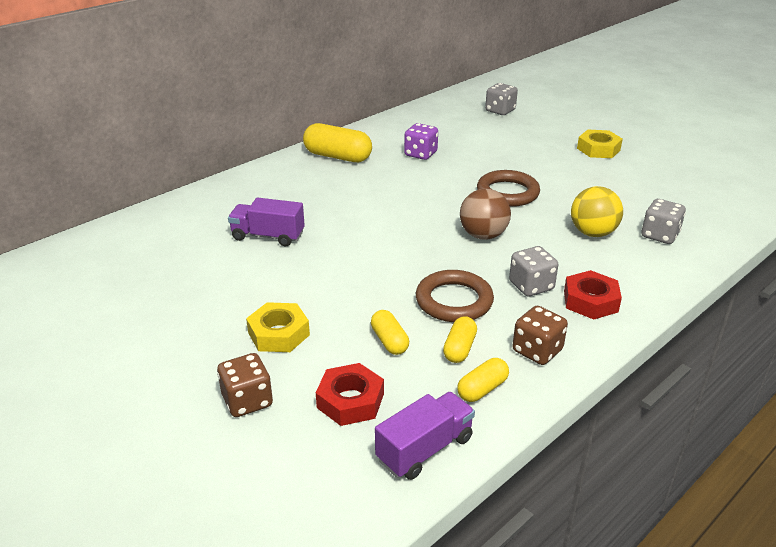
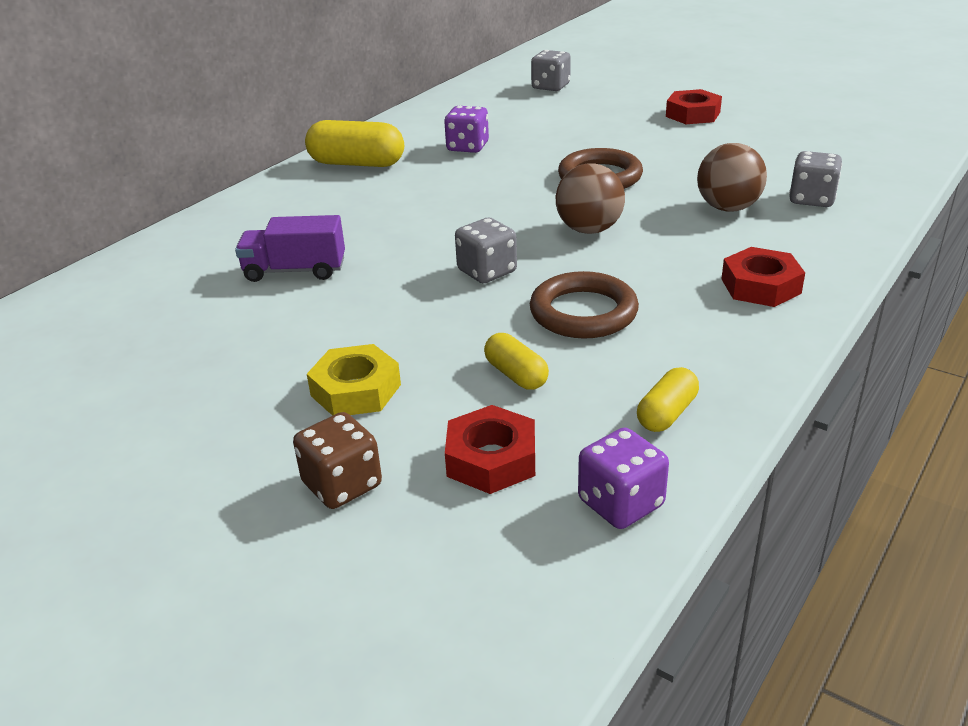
camera: 10 degrees left, 0 degrees up
purple truck [375,392,475,480] -> purple dice [578,428,669,529]
yellow capsule [443,316,477,363] -> none
grey dice [509,246,558,296] -> grey dice moved to [455,218,517,283]
brown dice [512,306,568,365] -> none
yellow ball [571,186,623,237] -> brown ball [697,143,767,211]
yellow nut [577,130,623,158] -> red nut [666,89,722,124]

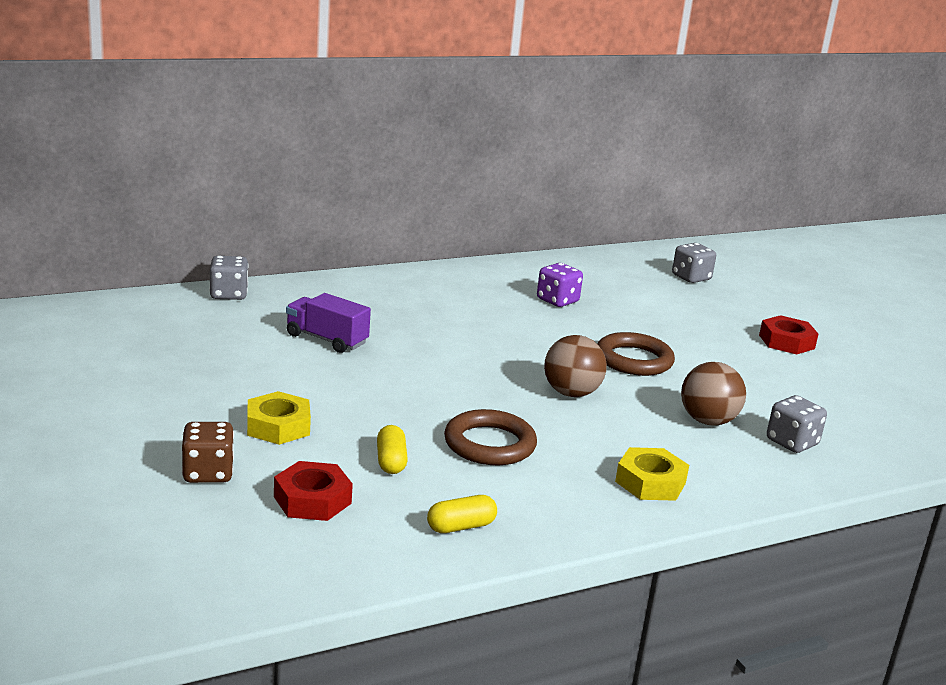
camera: 25 degrees right, 10 degrees down
yellow capsule [305,120,404,167] -> none
grey dice [455,218,517,283] -> grey dice moved to [209,256,249,300]
purple dice [578,428,669,529] -> none
red nut [721,247,805,307] -> yellow nut [615,447,689,501]

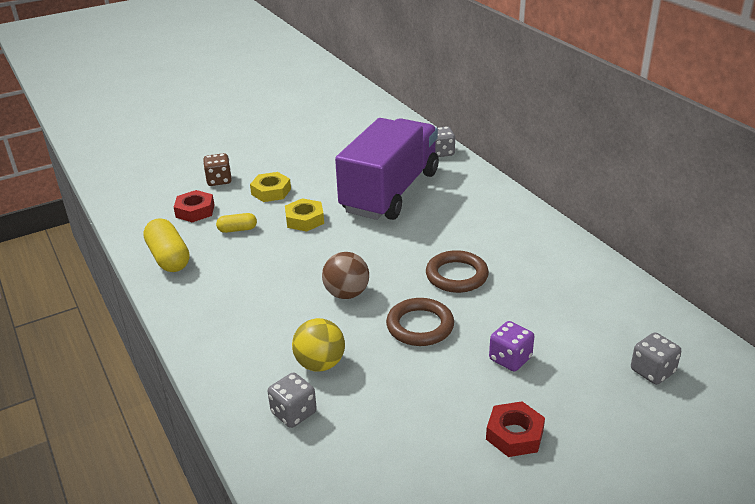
camera: 90 degrees right, 10 degrees up
purple truck [286,293,371,353] -> purple truck [335,118,439,220], size x2.37
yellow capsule [427,495,497,533] -> yellow capsule [143,218,190,272], size x1.81
brown ring [444,409,537,465] -> brown ring moved to [426,250,489,293]
purple dice [537,263,583,307] -> purple dice moved to [489,321,534,371]
yellow nut [615,447,689,501] -> yellow nut moved to [285,198,324,232]
brown ball [681,362,746,425] -> yellow ball [292,318,345,372]

